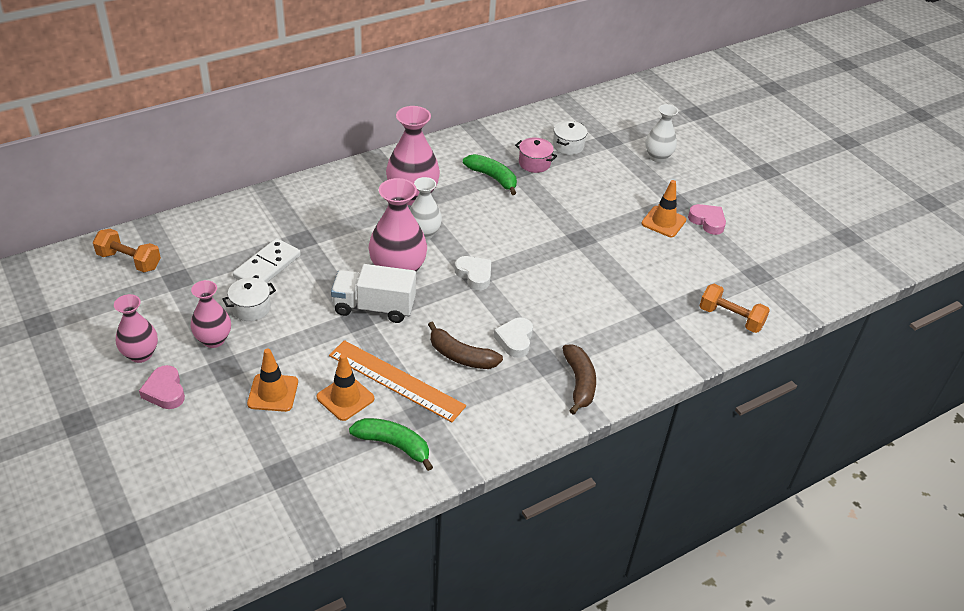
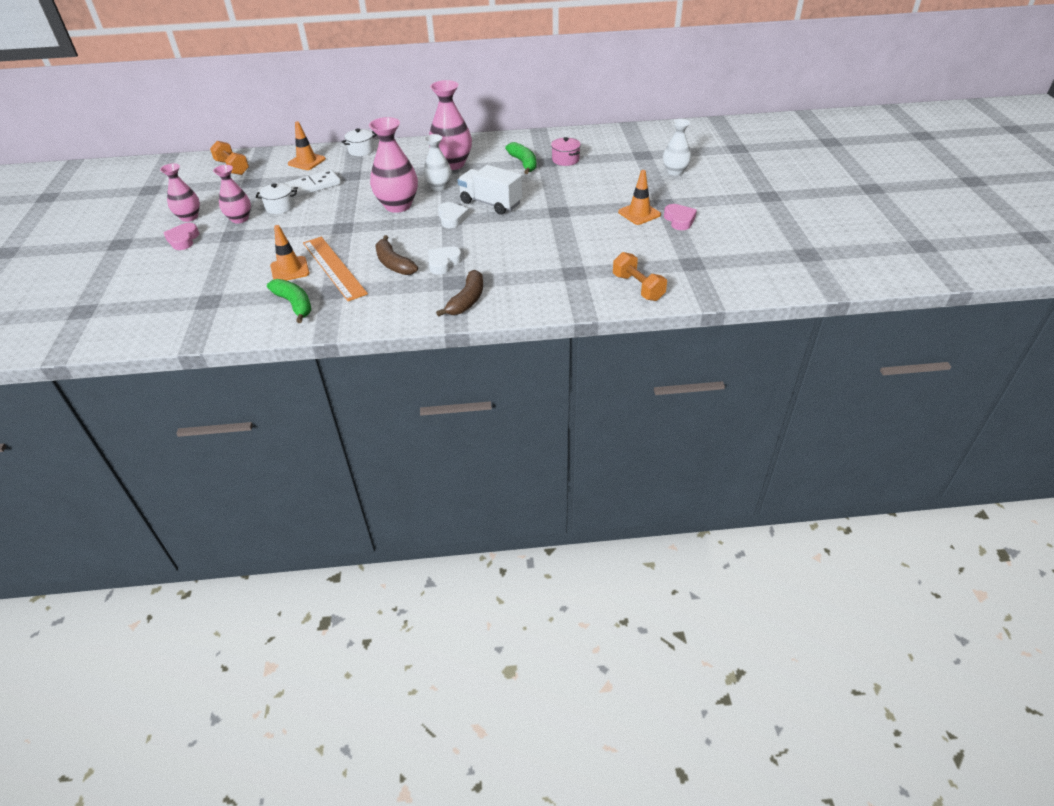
camera: 30 degrees right, 0 degrees up
orange traffic cone [247,348,298,412] -> orange traffic cone moved to [288,121,326,170]
white truck [331,264,416,323] -> white truck moved to [458,165,522,215]
white pot [553,121,587,155] -> white pot moved to [341,129,377,156]

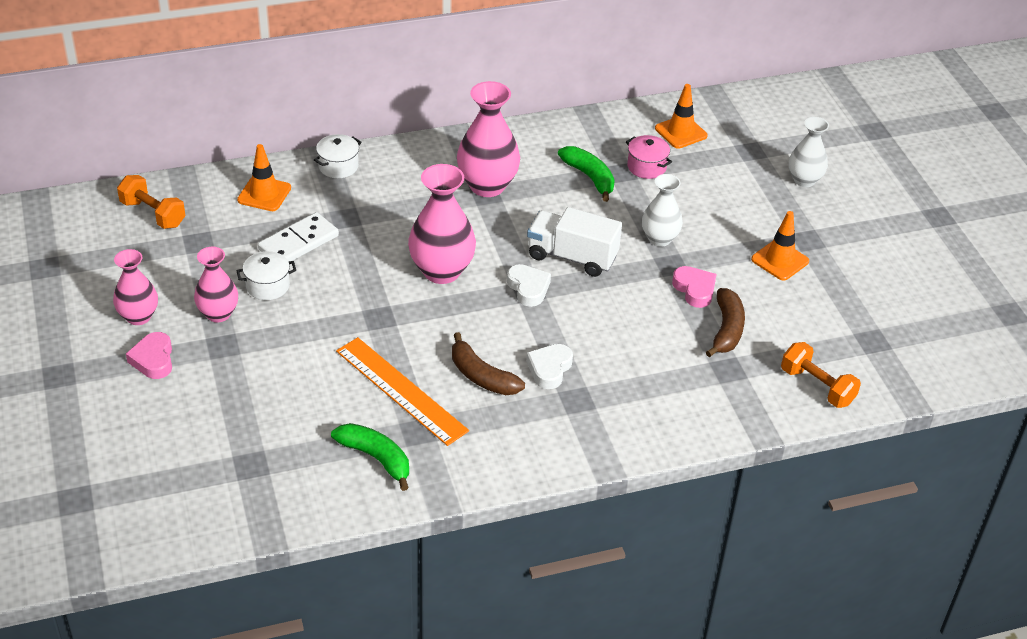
camera: 15 degrees left, 0 degrees up
orange traffic cone [270,225,310,281] -> orange traffic cone moved to [655,84,708,149]
white vase [423,134,452,191] -> white vase moved to [642,174,683,247]
brown banana [436,270,483,317] -> brown banana moved to [706,288,745,357]
pink heart [664,204,697,230] -> pink heart moved to [672,266,717,308]

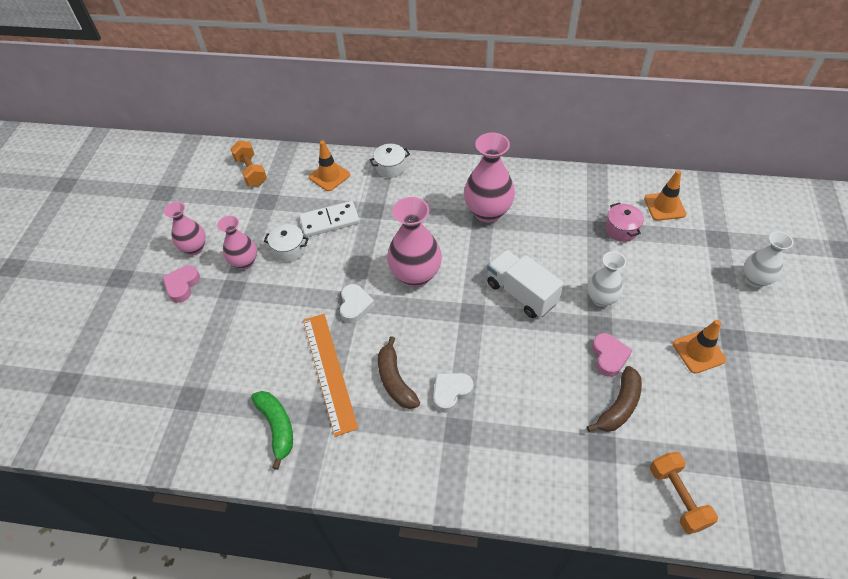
camera: 30 degrees right, 10 degrees up
white heart [507,264,551,307] -> white heart moved to [340,284,375,323]
green banana [558,146,615,202] -> none

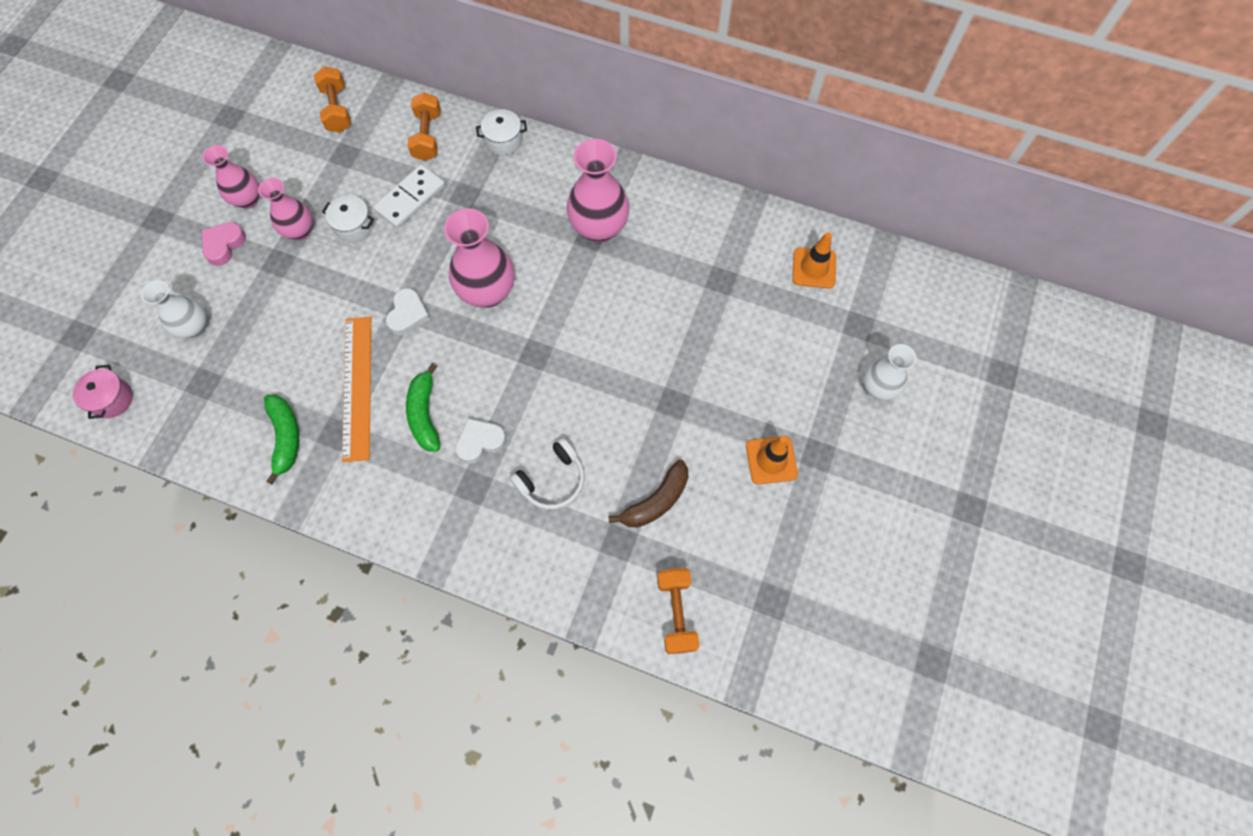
camera: 10 degrees right, 15 degrees up
white domino [299,201,360,237] -> white domino turned 45 degrees counterclockwise [373,165,445,229]
orange traffic cone [309,141,350,191] -> orange dumbbell [407,92,441,161]
brown banana [378,336,420,409] -> green banana [406,363,440,452]
white truck [487,250,564,318] -> none
white vase [587,251,626,307] -> white vase moved to [141,280,207,338]
pink heart [592,333,632,377] -> none
pink pot [605,203,644,242] -> pink pot moved to [73,365,133,419]
none -> white headphones [510,438,584,510]

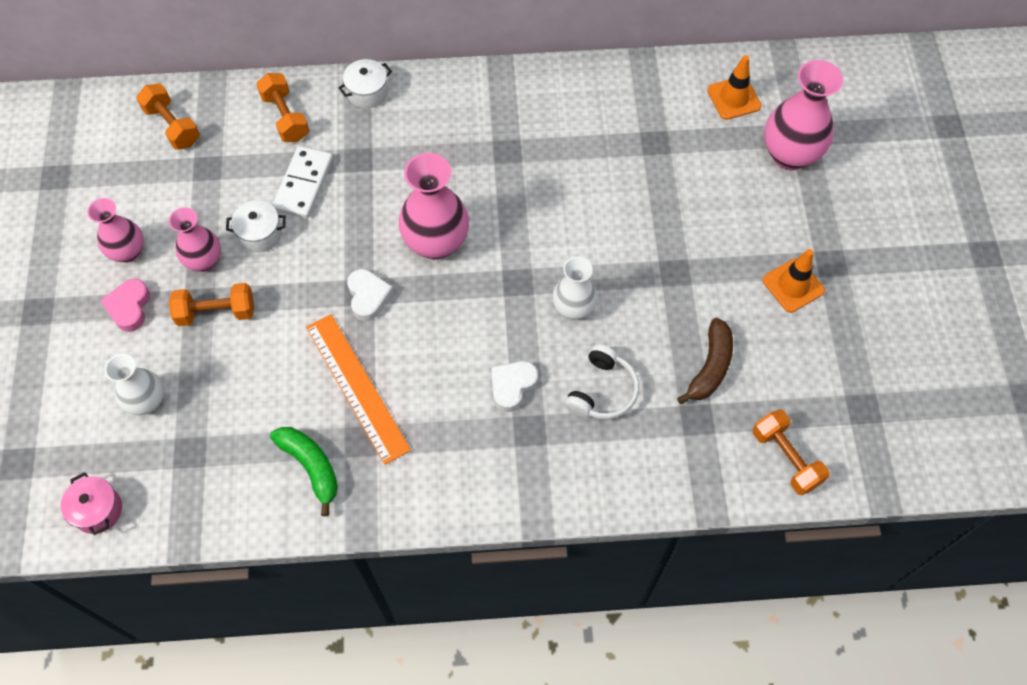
camera: 25 degrees left, 5 degrees down
green banana [406,363,440,452] -> none
pink vase [566,139,630,243] -> pink vase moved to [764,60,843,170]
white vase [863,344,916,400] -> white vase moved to [552,257,598,320]
none -> orange dumbbell [169,283,254,326]

